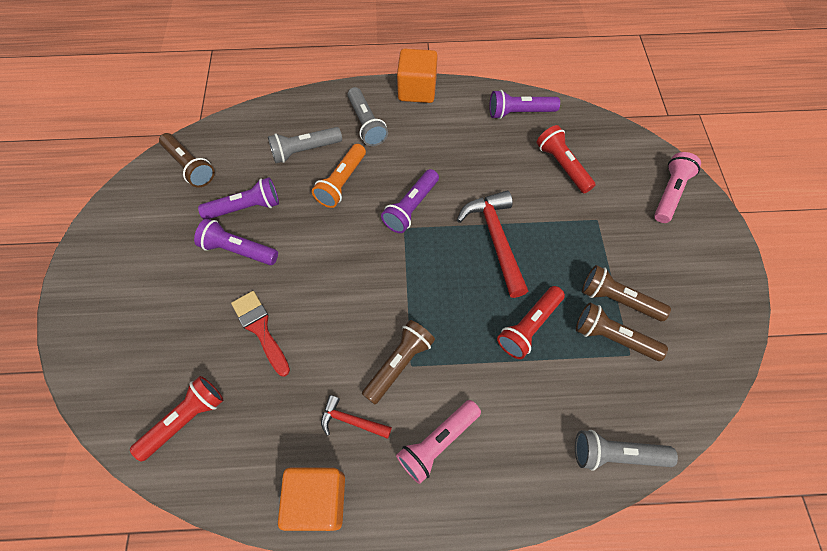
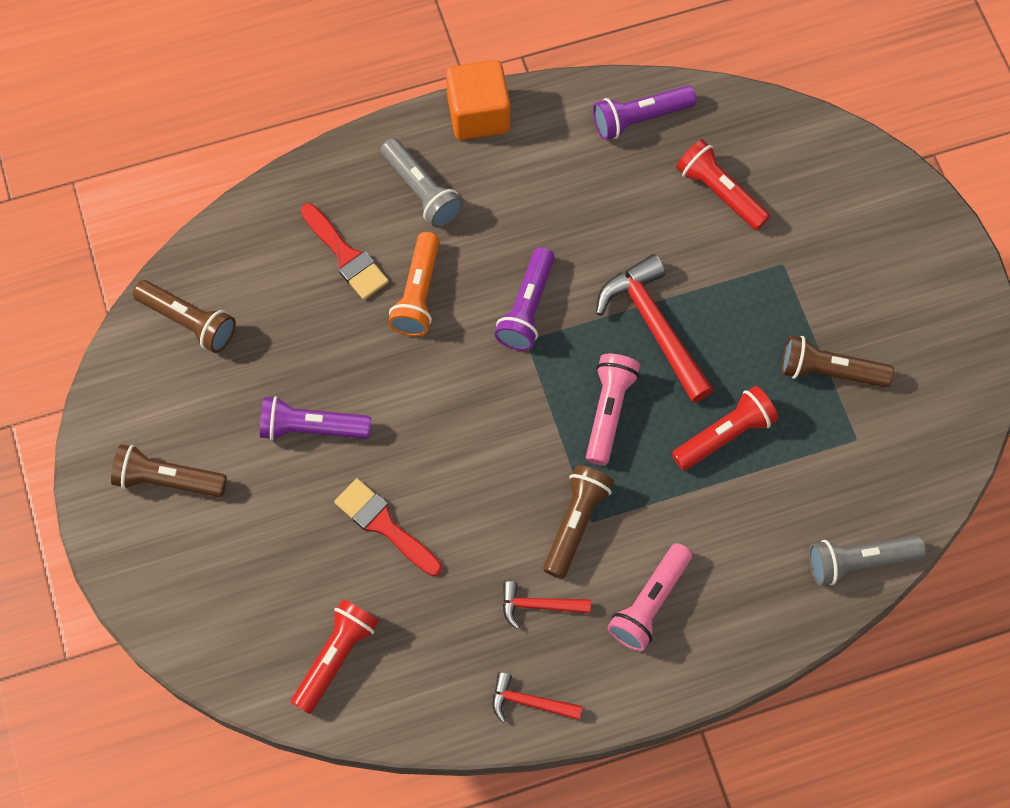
camera: 15 degrees left, 5 degrees up
purple flashlight [198,177,279,219] -> none
grey flashlight [268,127,342,163] -> red brush [301,203,389,300]
orange cube [278,467,345,531] -> red hammer [492,672,583,723]
red flashlight [497,286,565,359] -> red flashlight turned 150 degrees counterclockwise [672,386,778,471]
brown flashlight [576,303,668,361] -> brown flashlight moved to [111,444,227,497]
pink flashlight [654,152,701,223] -> pink flashlight moved to [586,354,640,465]

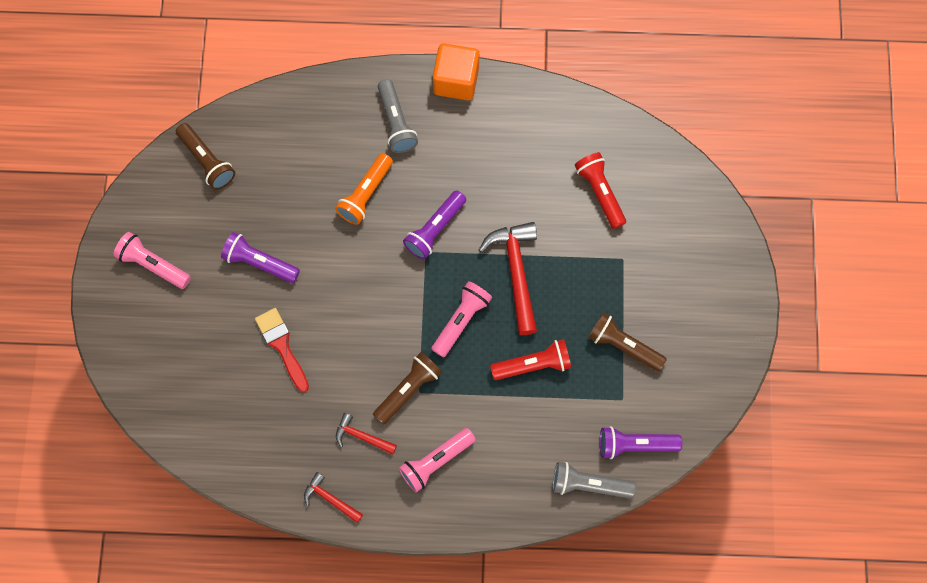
camera: 20 degrees right, 5 degrees up
brown flashlight [111,444,227,497] -> pink flashlight [113,232,191,289]
red flashlight [291,599,379,714] -> none
red brush [301,203,389,300] -> none
purple flashlight [593,86,696,140] -> purple flashlight moved to [600,426,682,459]

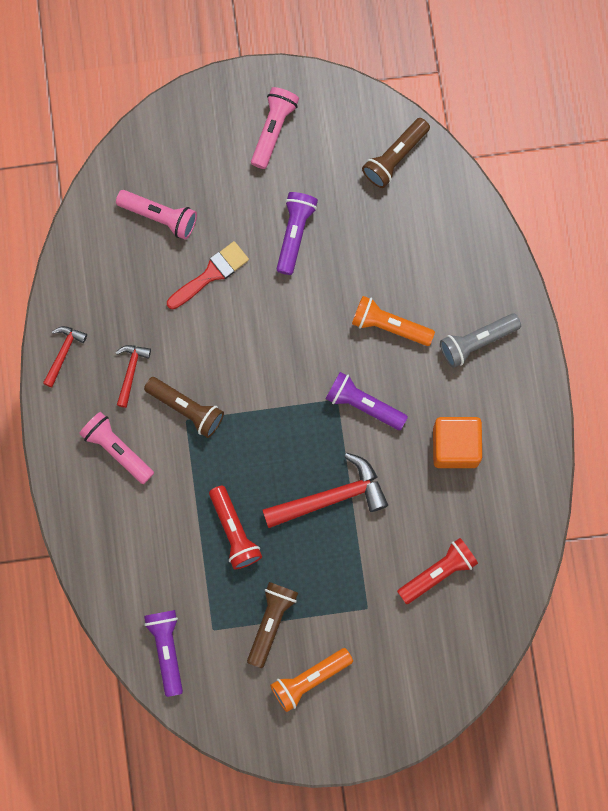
camera: 80 degrees right, 5 degrees up
pink flashlight [431,281,492,358] -> pink flashlight moved to [116,190,197,240]
orange cube [433,43,479,100] -> orange cube moved to [433,417,482,468]
grey flashlight [552,462,636,499] -> none
none -> orange flashlight [270,648,353,712]

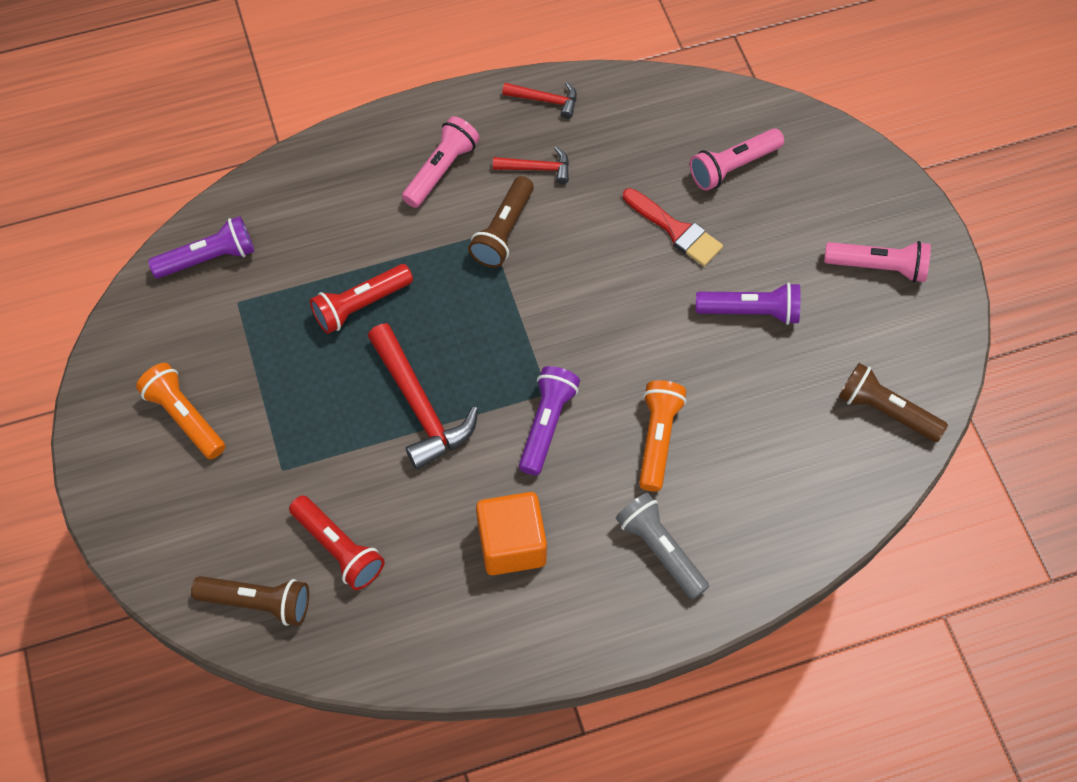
camera: 80 degrees right, 15 degrees down
pink flashlight [116,190,197,240] -> pink flashlight turned 45 degrees clockwise [689,128,784,191]
brown flashlight [247,582,298,668] -> brown flashlight moved to [191,576,309,626]

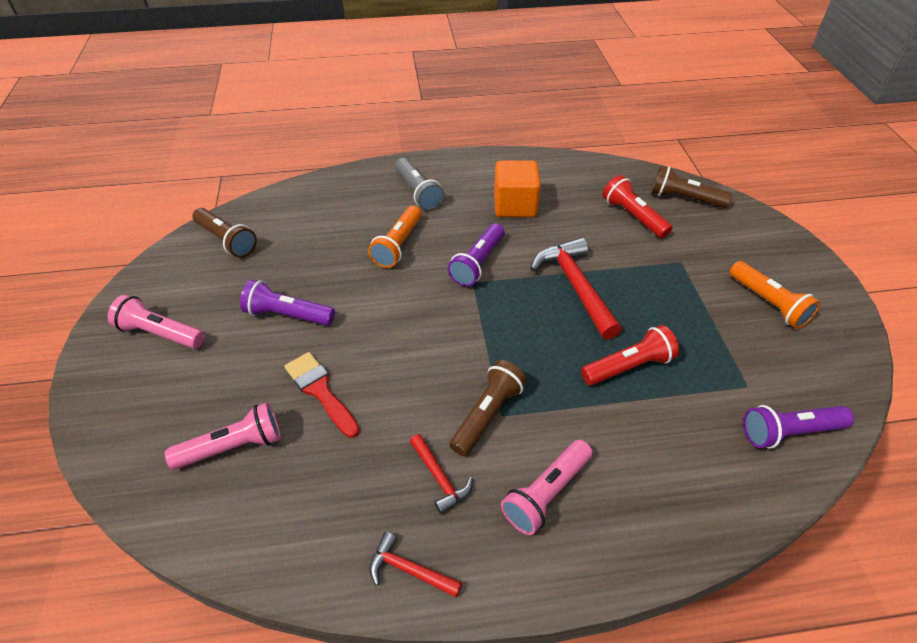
camera: 170 degrees left, 15 degrees down
red hammer [493,147,569,184] -> red hammer turned 135 degrees counterclockwise [410,434,473,514]

